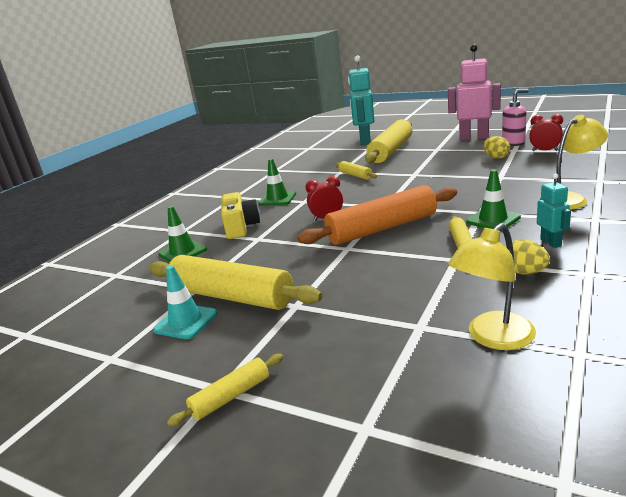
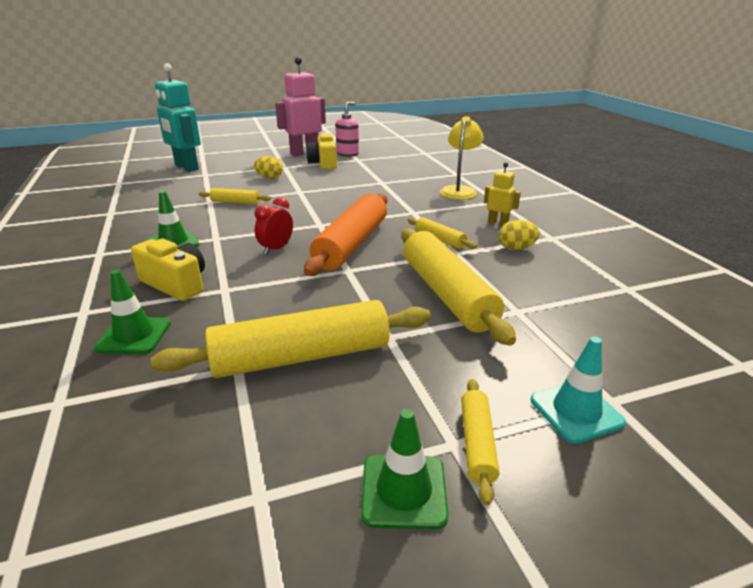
camera: 50 degrees left, 5 degrees up
turquoise traffic cone [153,265,217,339] -> turquoise traffic cone moved to [531,336,626,444]
yellow rolling pin [365,119,412,163] -> yellow rolling pin moved to [401,228,516,346]
yellow lamp [448,223,536,350] -> none
green traffic cone [466,169,521,231] -> green traffic cone moved to [361,409,448,529]
yellow egg [483,136,510,159] -> yellow egg moved to [254,156,283,179]
red clock [529,114,563,151] -> none
turquoise robot [537,173,571,248] -> yellow robot [484,162,521,226]
none -> yellow camera [306,133,337,170]

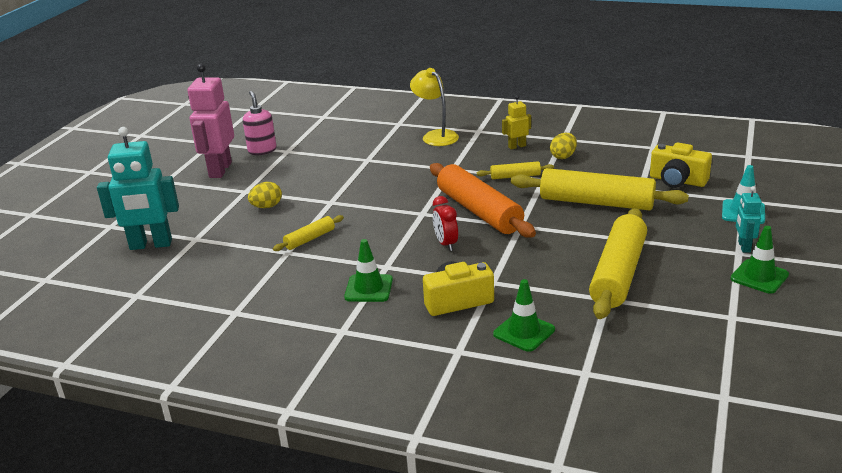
camera: 50 degrees left, 0 degrees up
yellow camera [306,133,337,170] -> yellow camera moved to [650,142,712,188]
yellow rolling pin [461,379,499,505] -> turquoise robot [736,186,762,252]

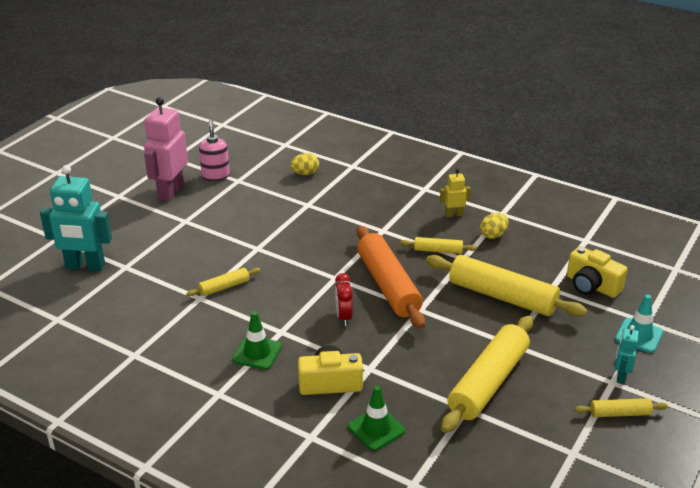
camera: 10 degrees right, 5 degrees up
yellow egg [248,182,282,208] -> yellow egg moved to [290,153,319,175]
yellow lamp [410,68,459,146] -> none
green traffic cone [730,226,789,294] -> yellow rolling pin [575,398,668,417]

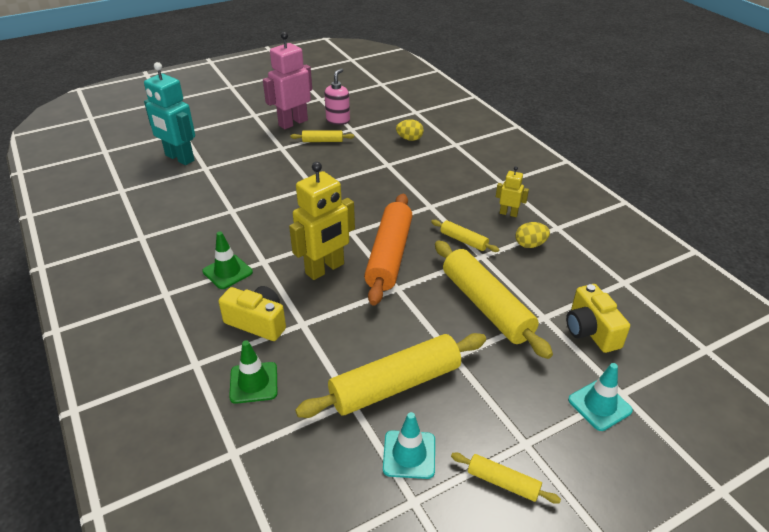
camera: 30 degrees right, 5 degrees up
yellow rolling pin [186,268,261,296] -> yellow rolling pin moved to [290,130,354,142]
red clock [335,273,353,326] -> yellow robot [289,162,355,280]
turquoise robot [615,325,639,384] -> none
none -> turquoise traffic cone [383,412,435,479]

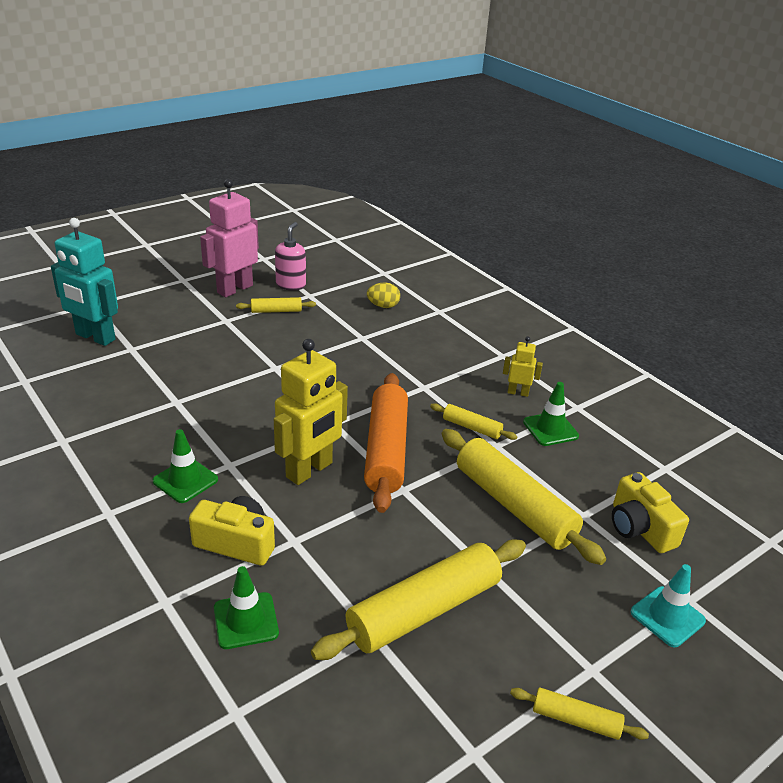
camera: 10 degrees left, 5 degrees down
turquoise traffic cone [383,412,435,479] -> none
yellow egg [515,222,550,248] -> green traffic cone [523,382,579,446]

